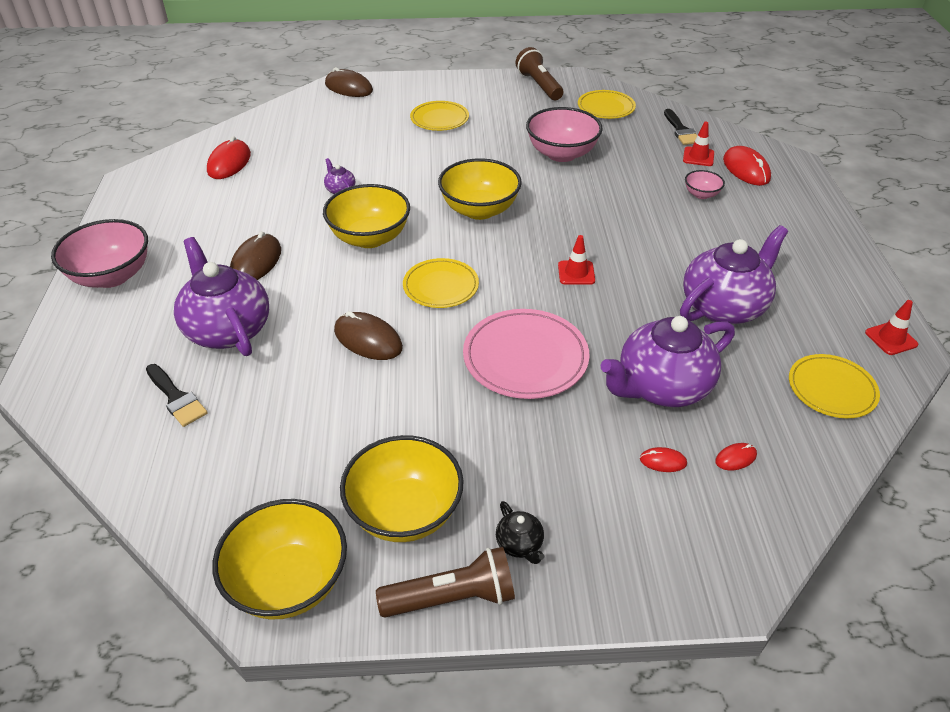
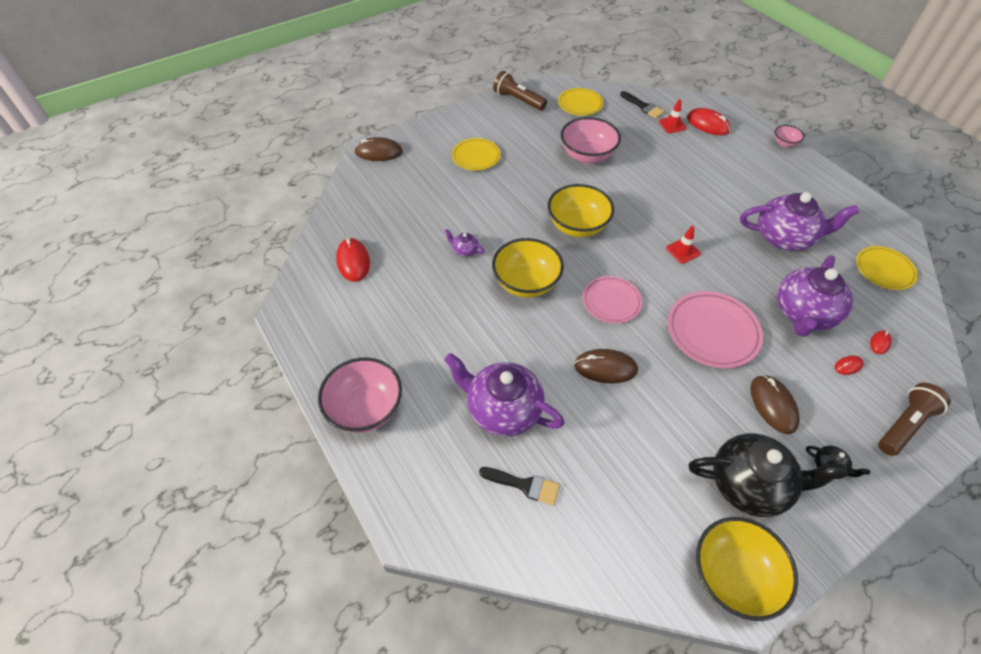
camera: 30 degrees left, 10 degrees up
brown mouse [230,231,281,280] -> brown mouse moved to [750,375,800,434]
yellow bowl [340,435,464,542] -> black teapot [689,433,848,517]
brown flashlight [376,547,515,617] -> brown flashlight moved to [878,383,951,456]
yellow plate [403,258,479,308] -> pink plate [582,276,642,324]
purple teapot [680,225,788,324] -> purple teapot turned 75 degrees clockwise [740,192,859,251]
pink bowl [685,170,725,199] -> pink bowl moved to [775,125,804,147]
red traffic cone [865,300,918,355] -> none

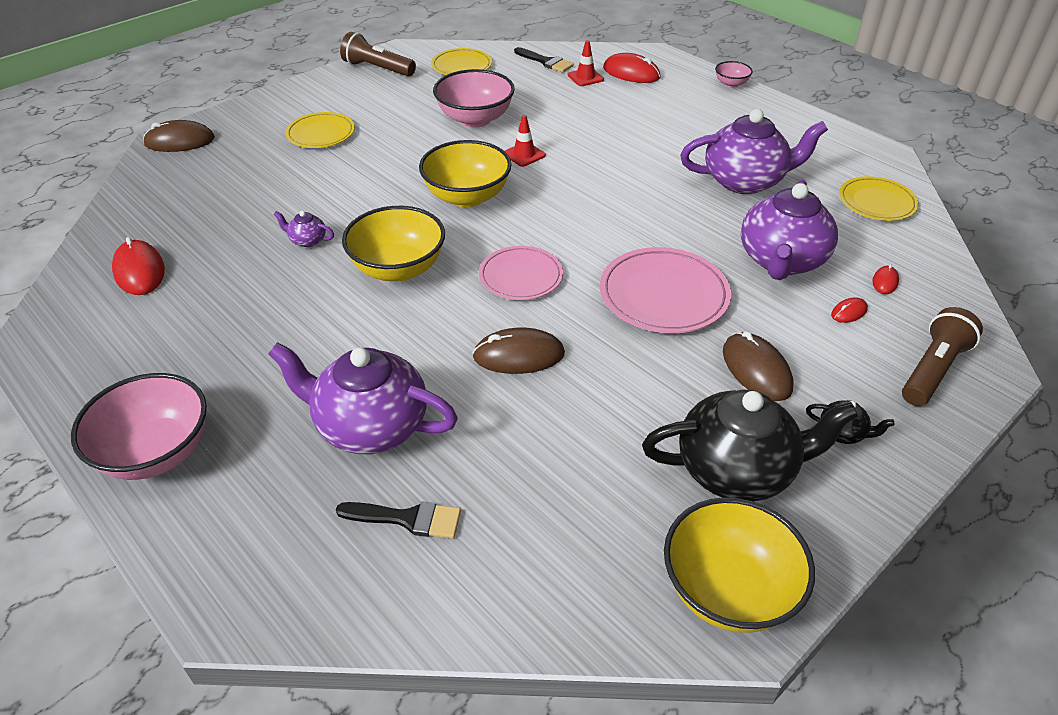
camera: 10 degrees left, 10 degrees down
red traffic cone [666,226,701,264] -> red traffic cone moved to [505,115,546,167]

